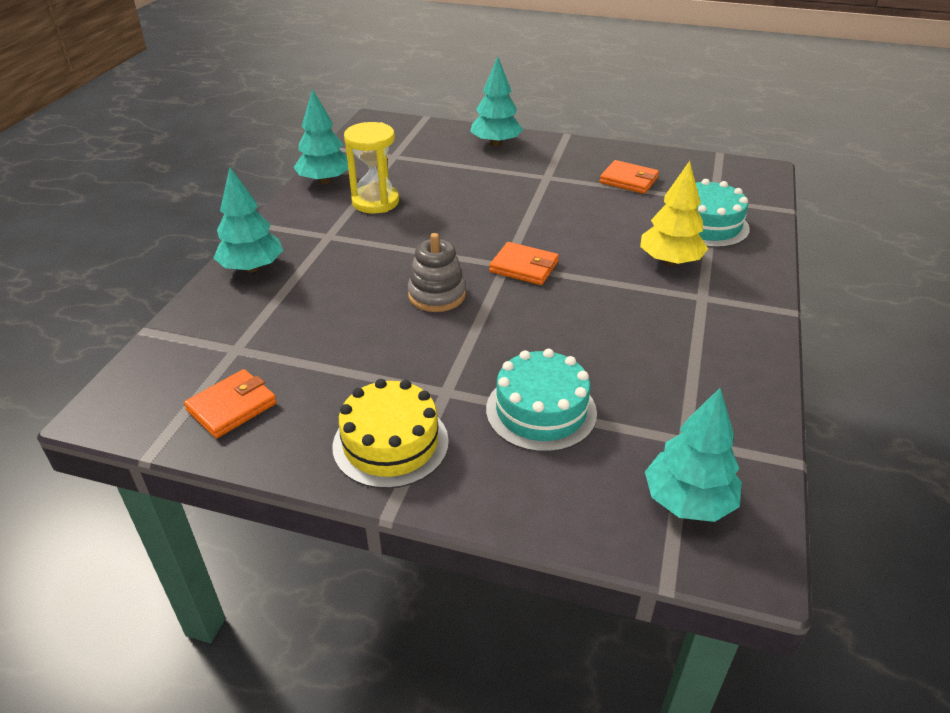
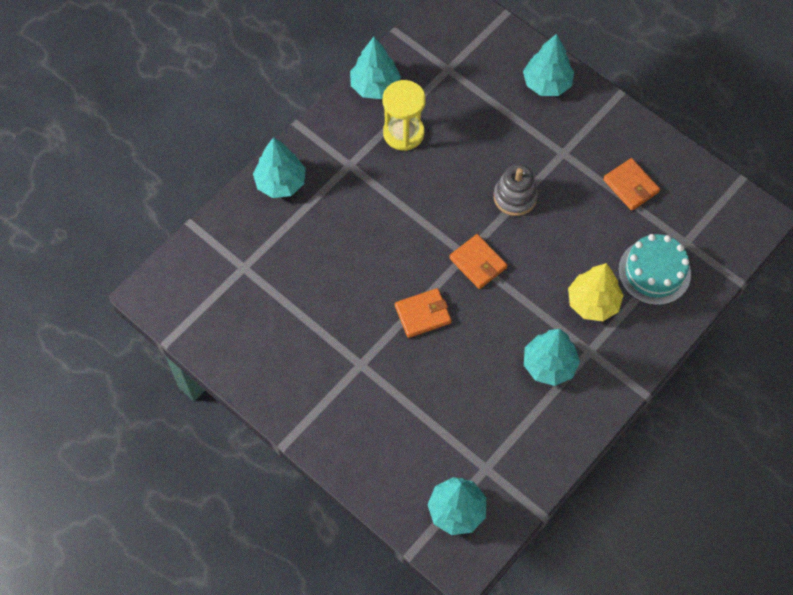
camera: 25 degrees right, 25 degrees up
orange wallet [184,369,277,438] -> orange wallet moved to [395,288,452,338]
yellow cake [332,379,449,489] -> none
grey stacking toy [408,233,466,312] -> grey stacking toy moved to [494,164,538,216]
turquoise cake [486,349,597,452] -> none
none -> turquoise tree [524,329,580,386]

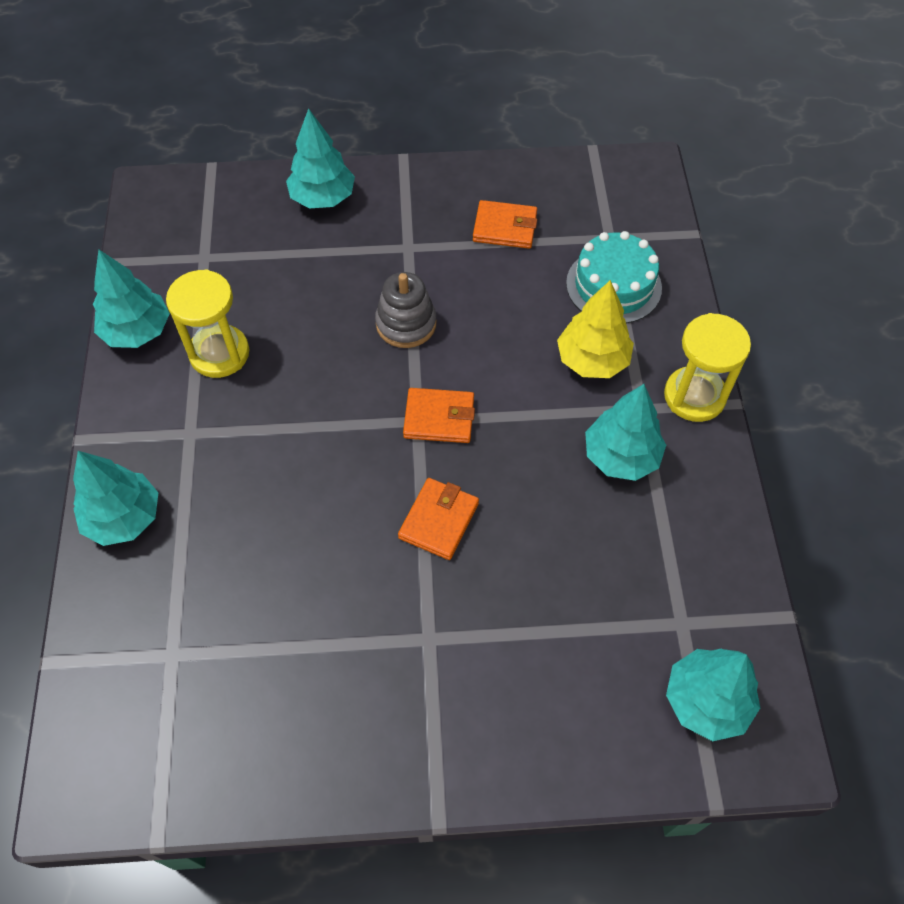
camera: 45 degrees left, 5 degrees down
none -> yellow hourglass [664,313,751,422]

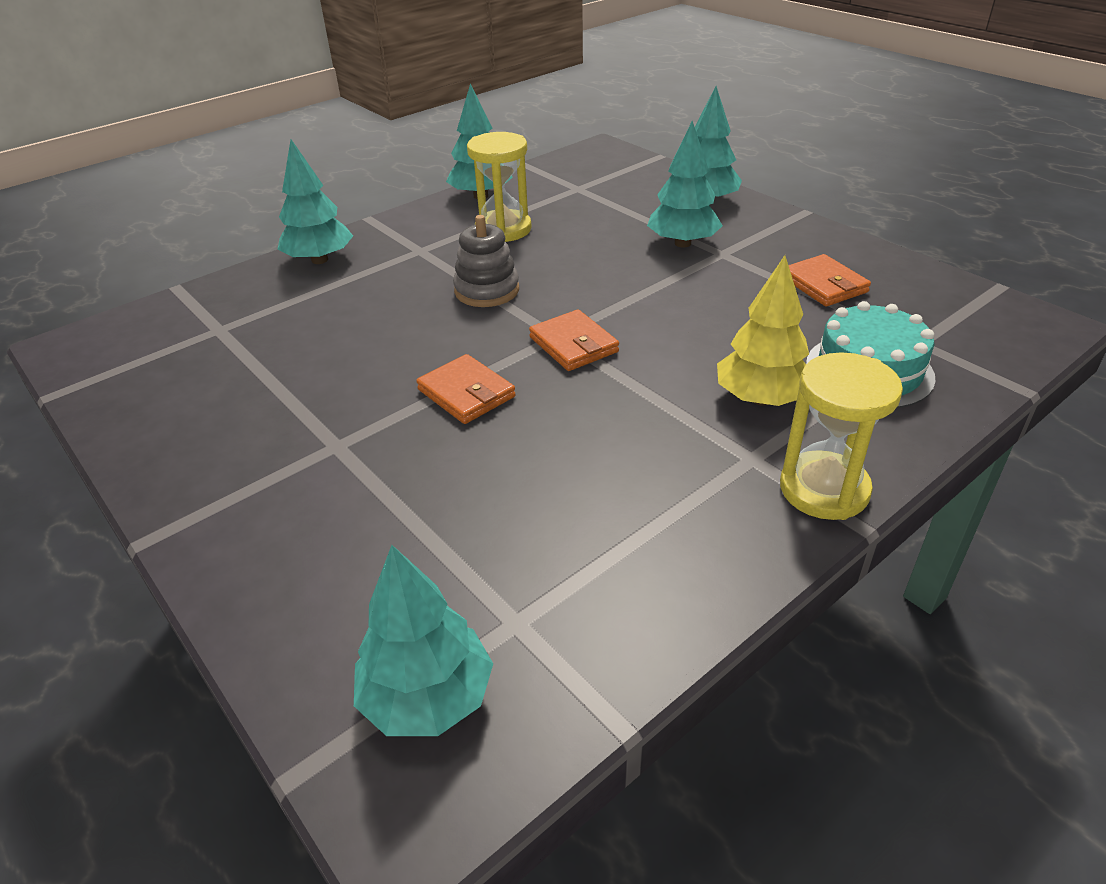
camera: 55 degrees right, 20 degrees down
grey stacking toy [375,272,437,348] -> grey stacking toy moved to [453,215,519,307]
orange wallet [398,478,479,560] -> orange wallet turned 60 degrees clockwise [416,354,516,424]
turquoise tree [585,384,666,481] -> turquoise tree moved to [647,121,723,247]

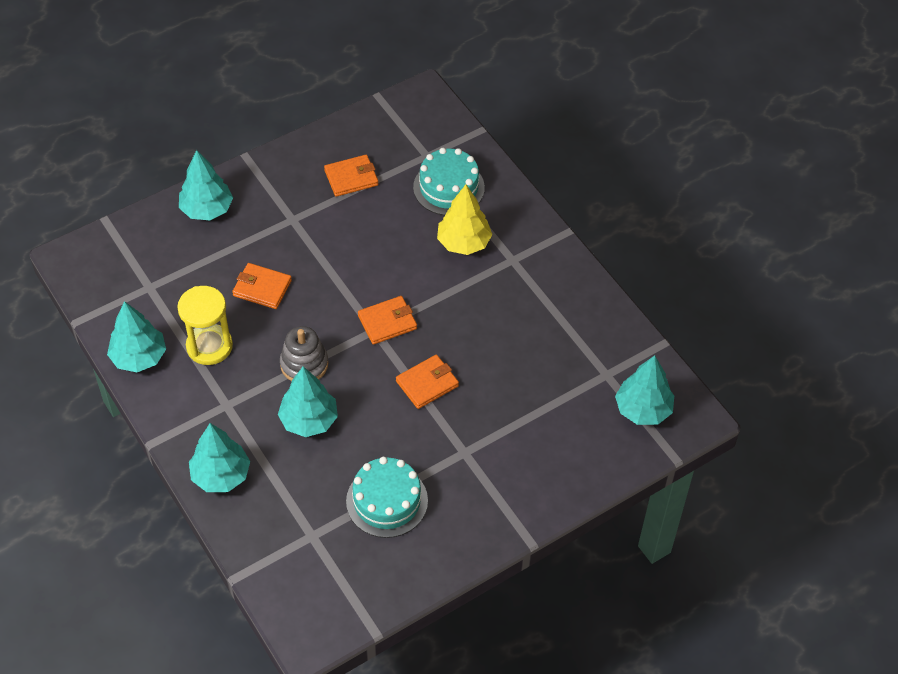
camera: 85 degrees left, 15 degrees up
turquoise tree [647,121,723,247] -> turquoise tree moved to [278,366,338,437]
yellow hourglass [780,352,903,520] -> none
none -> orange wallet [232,263,292,309]
none -> turquoise cake [346,457,428,538]

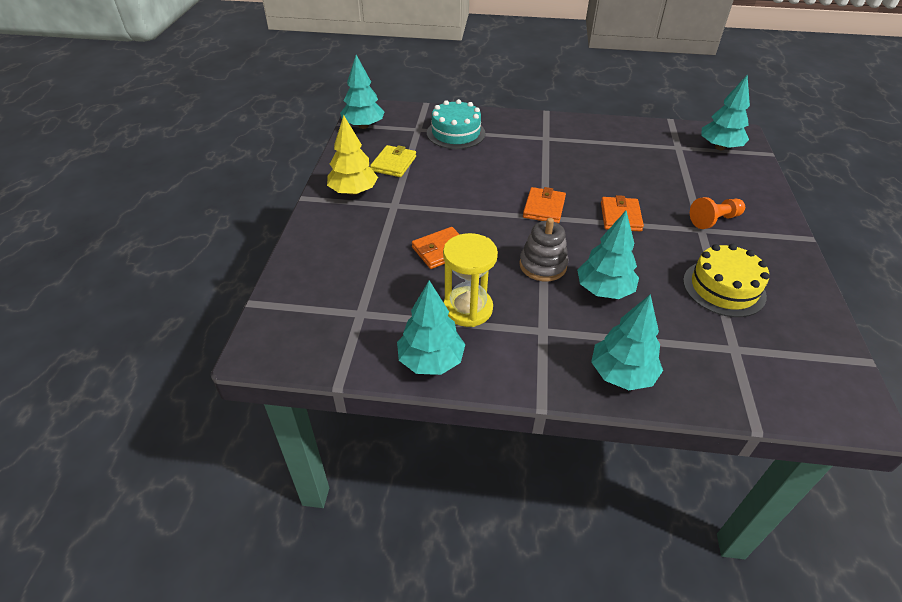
camera: 50 degrees left, 10 degrees down
turquoise tree [179,150,233,220] -> turquoise tree moved to [340,55,385,129]
orange wallet [324,155,378,197] -> yellow wallet [370,145,416,177]
turquoise cake [346,457,428,538] -> yellow cake [683,244,769,317]
yellow tree [437,185,493,255] -> yellow tree moved to [327,115,378,195]
none -> orange pawn [690,197,745,229]

